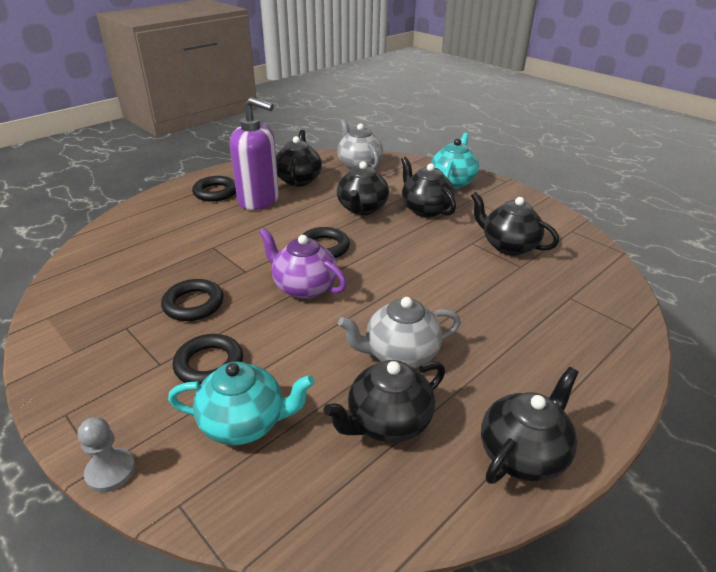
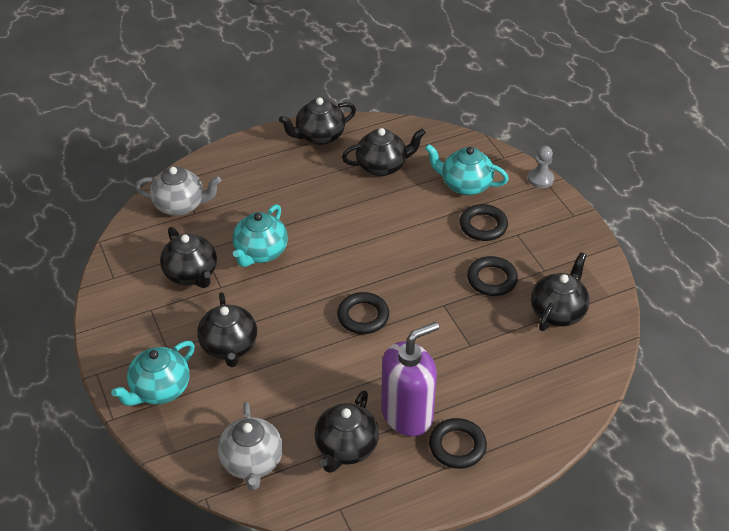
camera: 160 degrees left, 10 degrees up
purple soap dispenser [230,97,279,210] -> purple soap dispenser turned 105 degrees clockwise [381,322,439,436]
purple teapot [259,228,347,299] -> none
black teapot [337,161,389,215] -> black teapot moved to [531,252,590,331]
grey teapot [338,297,461,368] -> grey teapot moved to [135,167,221,216]
none -> turquoise teapot [232,204,288,267]

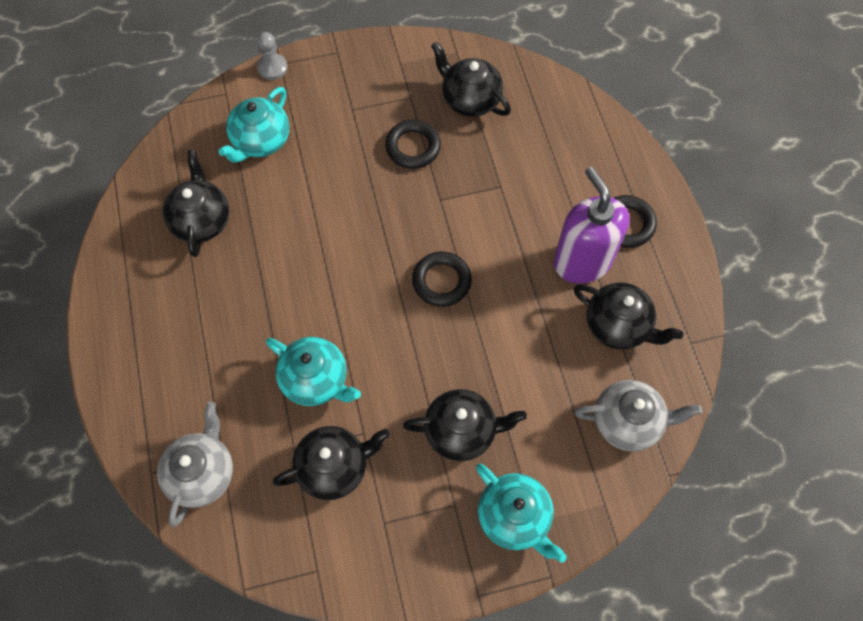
camera: 80 degrees left, 20 degrees up
black teapot [279,98,356,145] -> none
black ring [460,204,508,241] -> none

